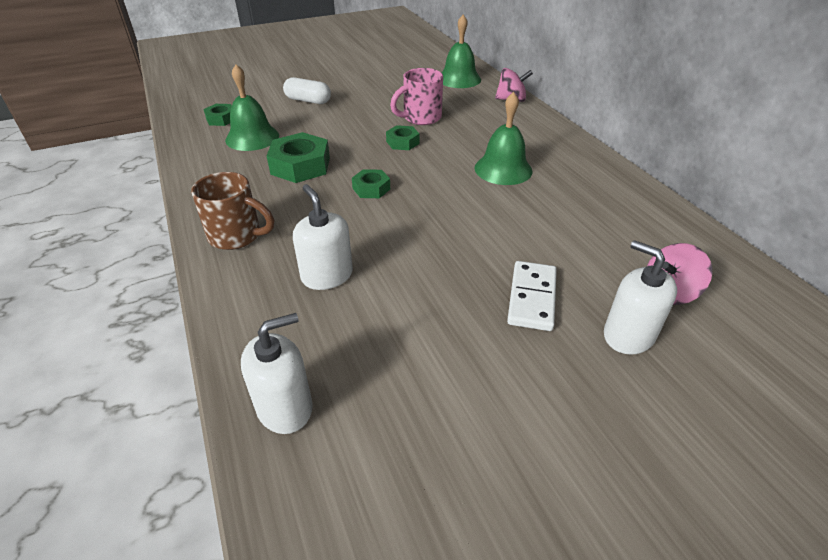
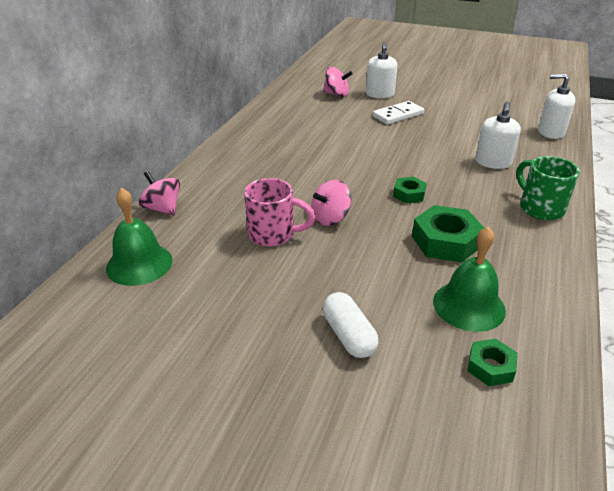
camera: 135 degrees left, 5 degrees down
brown mug [191,172,274,250] -> green mug [516,156,580,220]
green nut [386,125,420,150] -> pink spinning top [311,180,351,226]
green bell [475,92,532,185] -> none

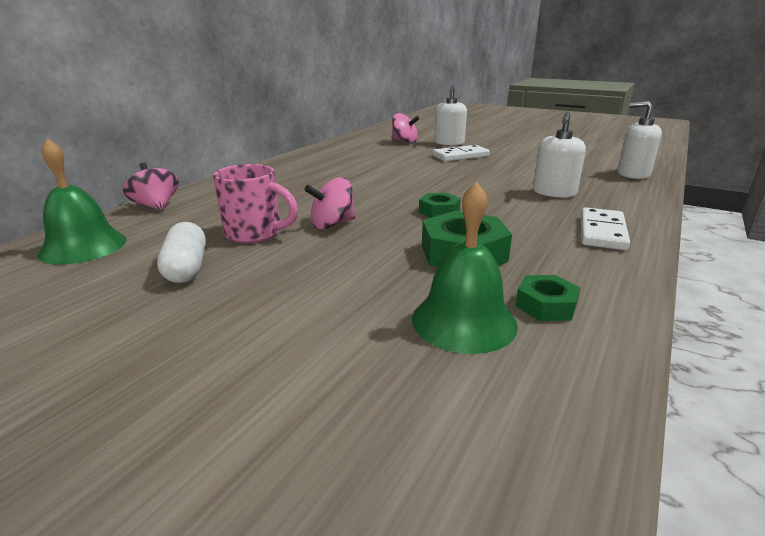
camera: 10 degrees right, 10 degrees down
white capsule [323,292,379,358] -> white capsule moved to [157,222,206,283]
green nut [467,339,517,386] -> green nut moved to [515,275,580,321]
green mug [516,156,580,220] -> white domino [581,207,630,250]

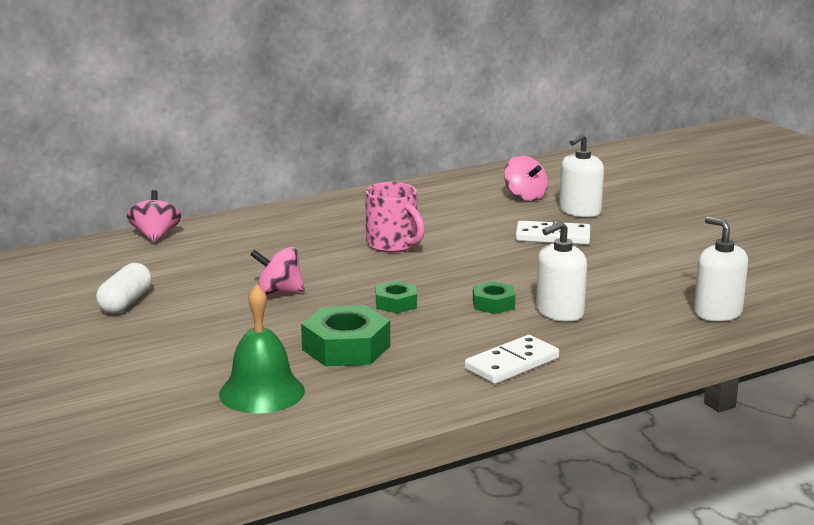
camera: 30 degrees right, 5 degrees down
green bell [38,138,126,265] -> none
pink mug [213,164,298,243] -> pink mug moved to [365,182,425,253]
green nut [515,275,580,321] -> green nut moved to [473,281,515,314]

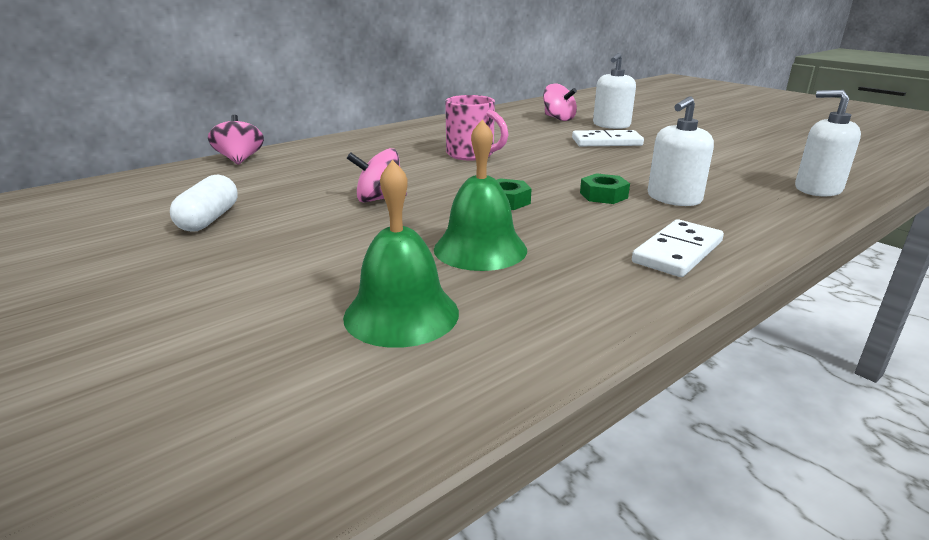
camera: 10 degrees left, 5 degrees up
green nut [301,305,390,366] -> green bell [434,119,527,271]

